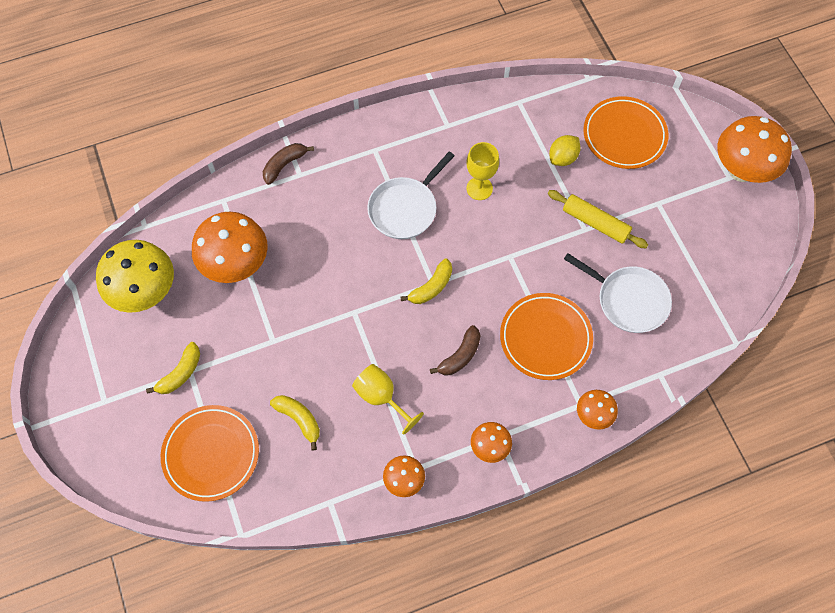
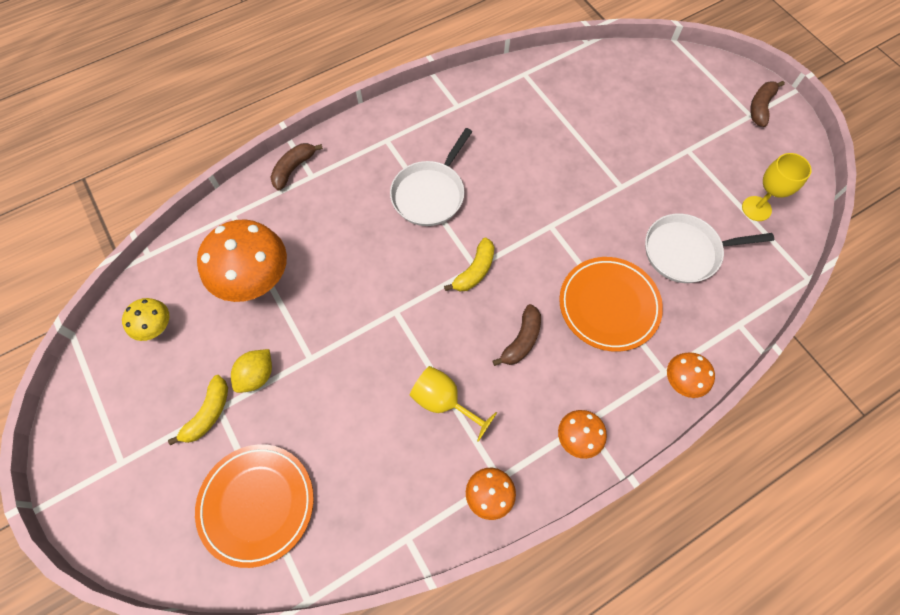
camera: 10 degrees left, 0 degrees up
yellow mushroom [96,240,174,313] -> yellow mushroom [122,298,169,341], size x0.51
yellow banana [270,395,320,450] -> none
yellow goblet [467,142,499,200] -> yellow goblet moved to [742,153,812,221]
yellow rolling pin [547,190,648,248] -> none
yellow lemon [549,135,581,166] -> yellow lemon moved to [231,349,272,393]
white pan [564,253,672,333] -> white pan turned 150 degrees clockwise [645,213,774,283]
orange plate [583,96,668,169] -> none
orange mushroom [717,116,792,183] -> brown banana [750,81,785,127]

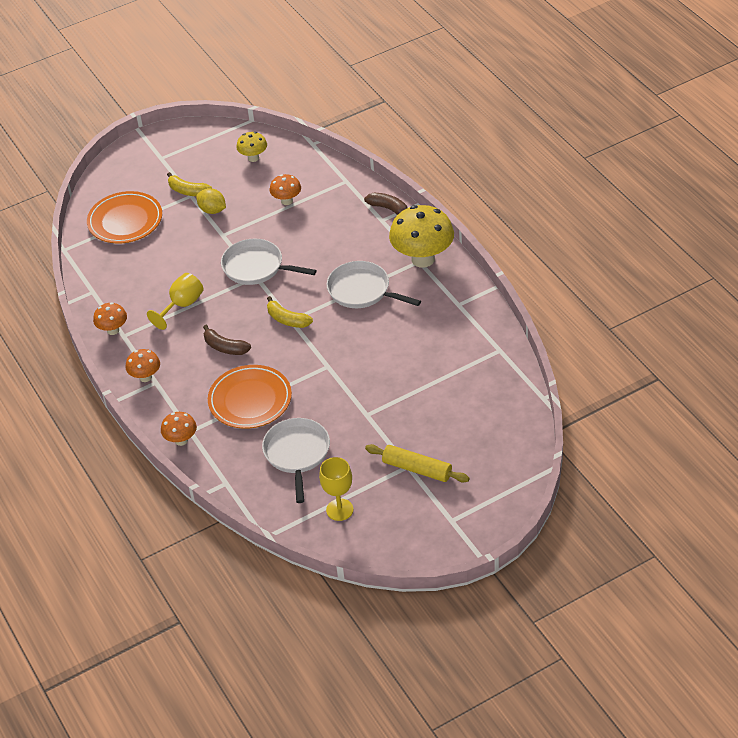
camera: 95 degrees right, 20 degrees down
orange mushroom [197,219,287,302] -> orange mushroom [270,174,301,205], size x0.51
brown banana [750,81,785,127] -> none
none -> white pan [221,239,317,285]
none -> yellow rolling pin [365,444,470,483]
none -> yellow mushroom [389,205,454,268]

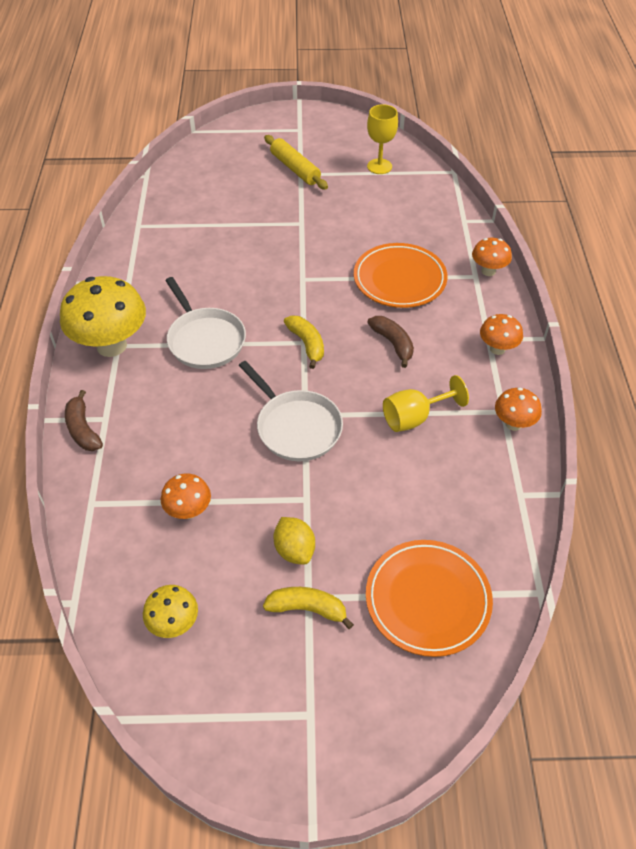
camera: 155 degrees left, 5 degrees up
yellow banana [167,172,212,196] -> yellow banana turned 45 degrees counterclockwise [263,587,354,629]
white pan [262,418,330,503] -> none

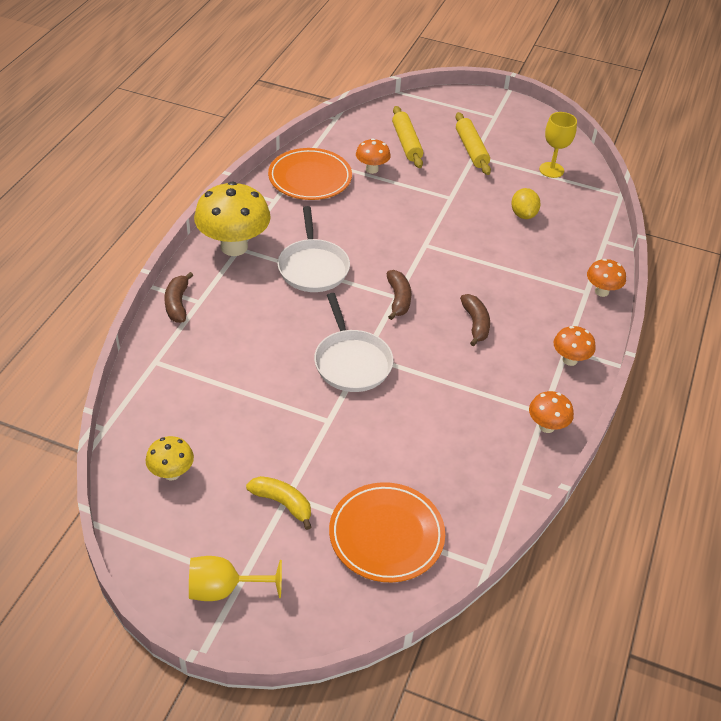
camera: 20 degrees right, 5 degrees down
orange mushroom [161,473,211,519] -> orange mushroom moved to [356,138,391,174]
yellow lemon [273,517,315,565] -> yellow lemon moved to [511,188,541,219]
yellow banana [284,316,324,369] -> brown banana [386,270,411,320]
orange plate [354,243,448,308] -> orange plate moved to [268,148,352,200]
yellow goblet [383,375,469,432] -> yellow goblet moved to [189,556,282,601]
none -> yellow rolling pin [392,106,423,168]

